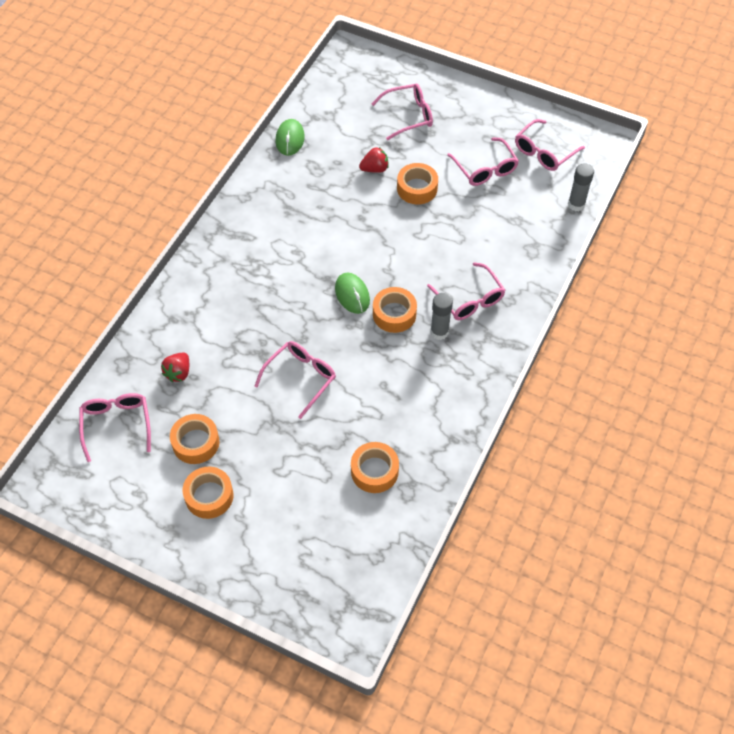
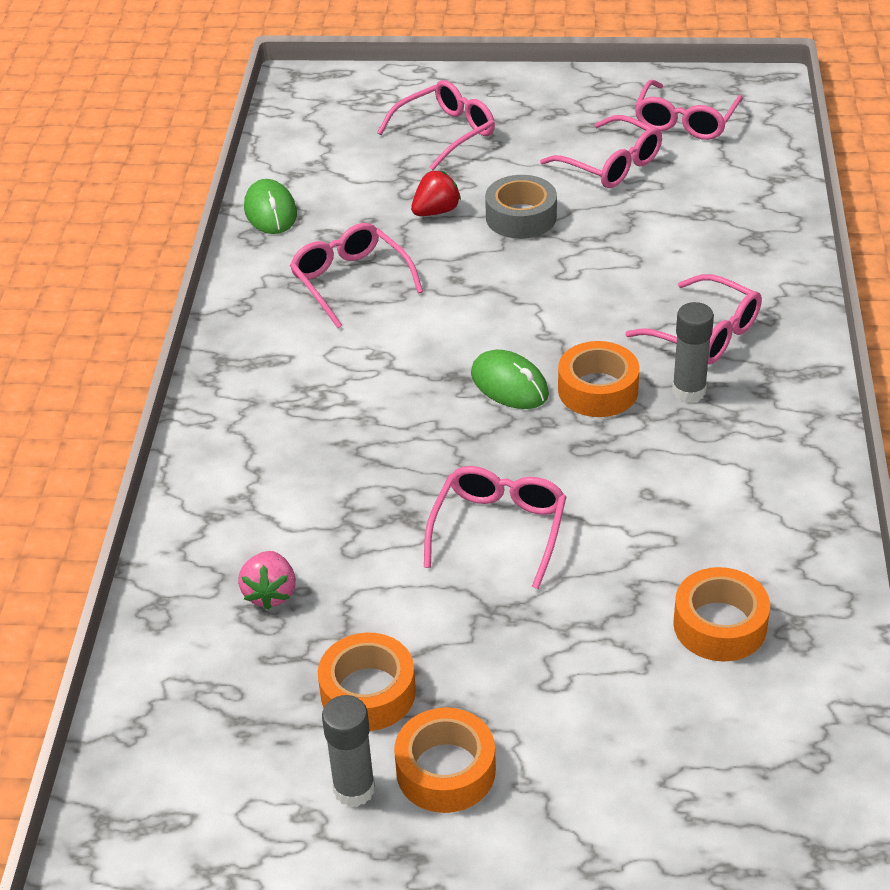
camera: 20 degrees left, 15 degrees down
pink glasses [79,393,151,462] -> pink glasses moved to [290,223,423,328]
red strawberry [161,352,189,382] -> pink strawberry [238,551,296,610]
orange tape [397,163,438,204] -> grey tape [485,175,557,239]
grey glue stick [568,163,594,211] -> grey glue stick moved to [322,695,375,807]

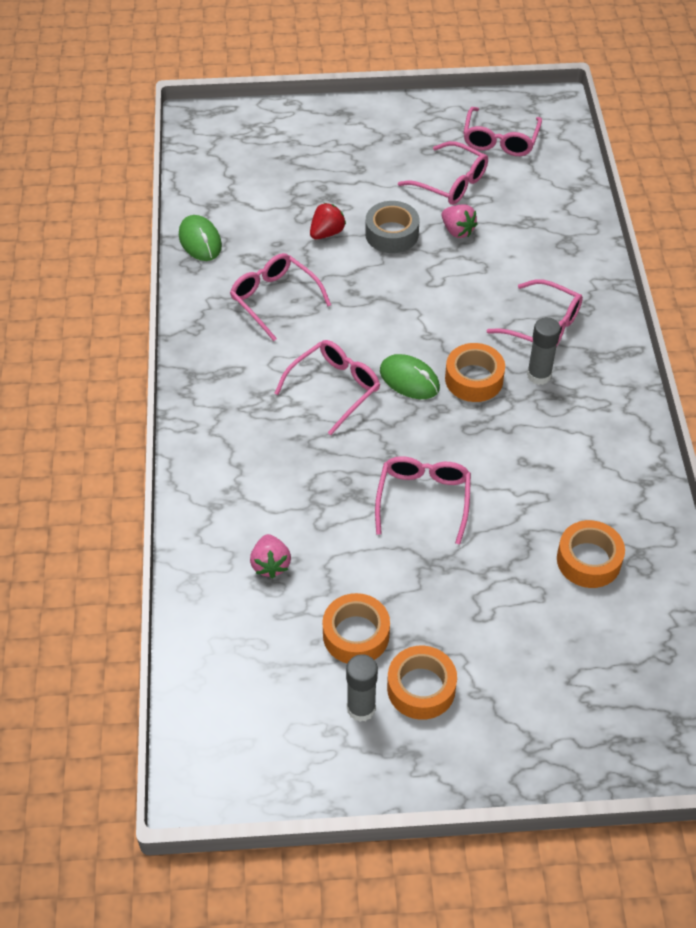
camera: 10 degrees left, 10 degrees up
pink glasses [377,80,495,170] -> pink glasses moved to [274,340,380,435]
none -> pink strawberry [442,205,478,238]

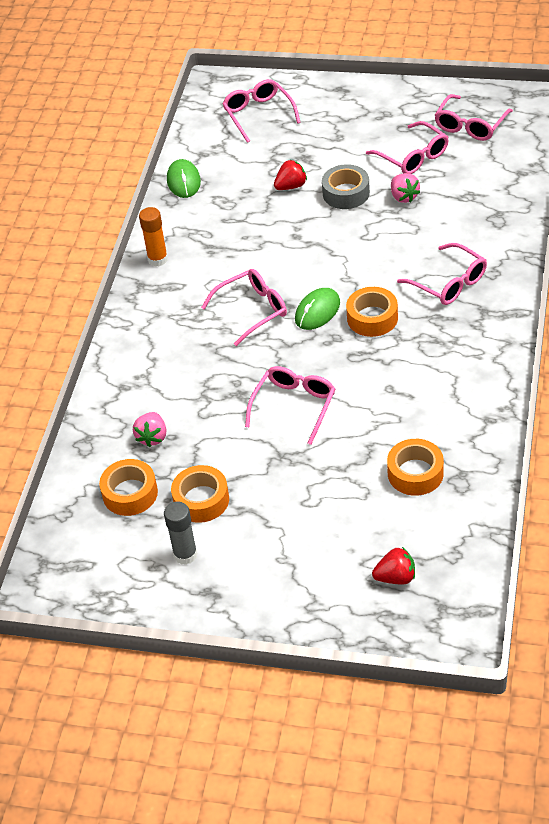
camera: 20 degrees right, 5 degrees down
pink glasses [230,253,331,341] -> pink glasses moved to [222,79,301,143]
green mouse [380,354,440,399] -> green mouse turned 75 degrees clockwise [295,288,340,330]
orange tape [387,646,457,720] -> orange tape moved to [99,459,158,516]
grey glue stick [527,317,561,385] -> none
none -> orange glue stick [139,207,168,267]
none -> red strawberry [372,547,415,585]

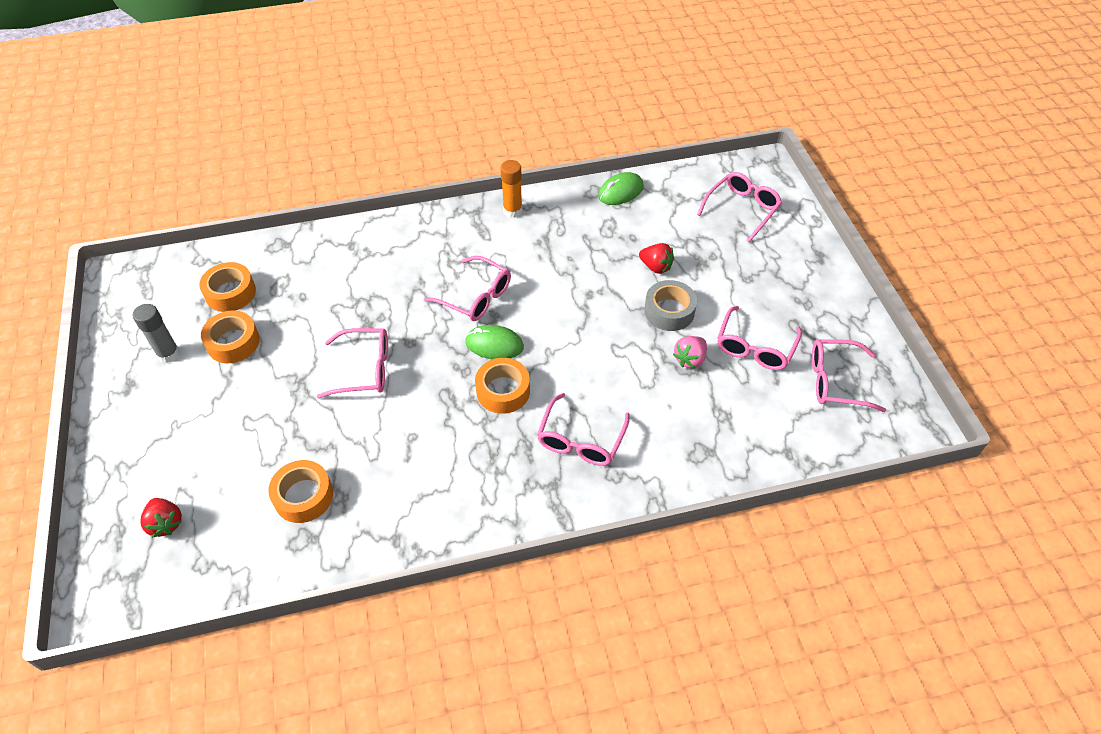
camera: 60 degrees right, 5 degrees up
pink strawberry [133,412,167,447] -> none

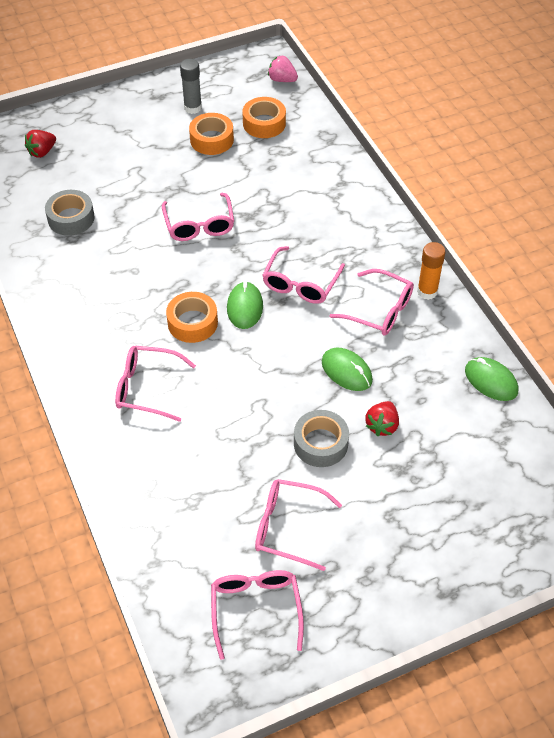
camera: 80 degrees right, 0 degrees up
orange tape [269,460,333,523] -> grey tape [45,190,95,236]
pink strawberry [673,336,707,368] -> pink strawberry moved to [268,56,298,82]
pink glasses [697,172,782,242] -> pink glasses moved to [329,269,414,335]
none -> green mouse [322,347,373,391]

